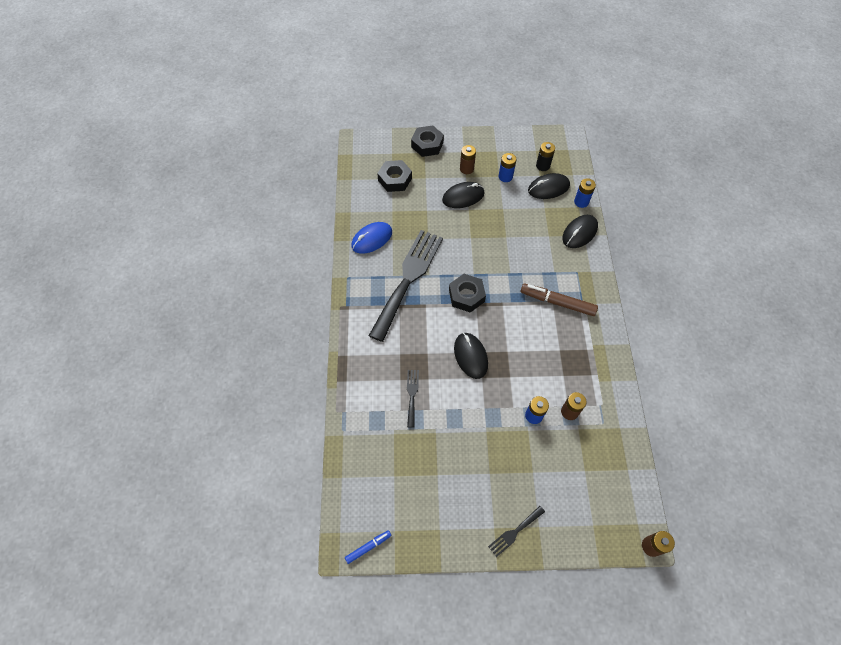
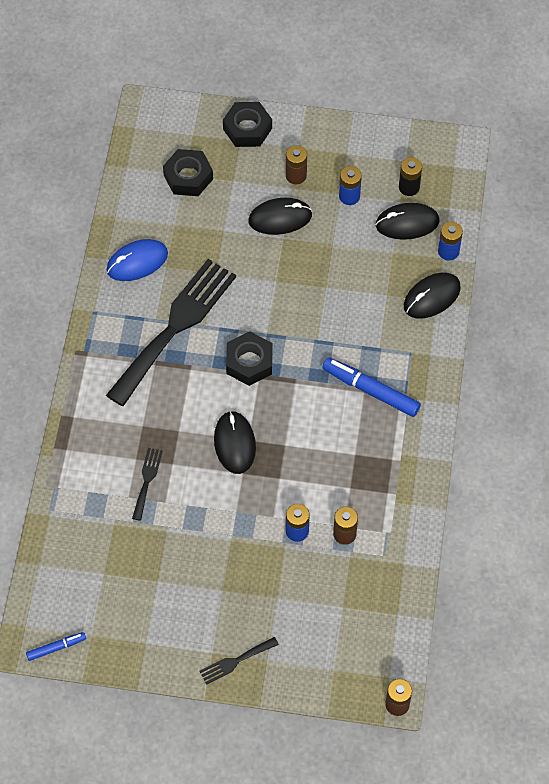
camera: 10 degrees right, 0 degrees up
brown marker [520,283,598,316] -> blue marker [323,357,421,417]

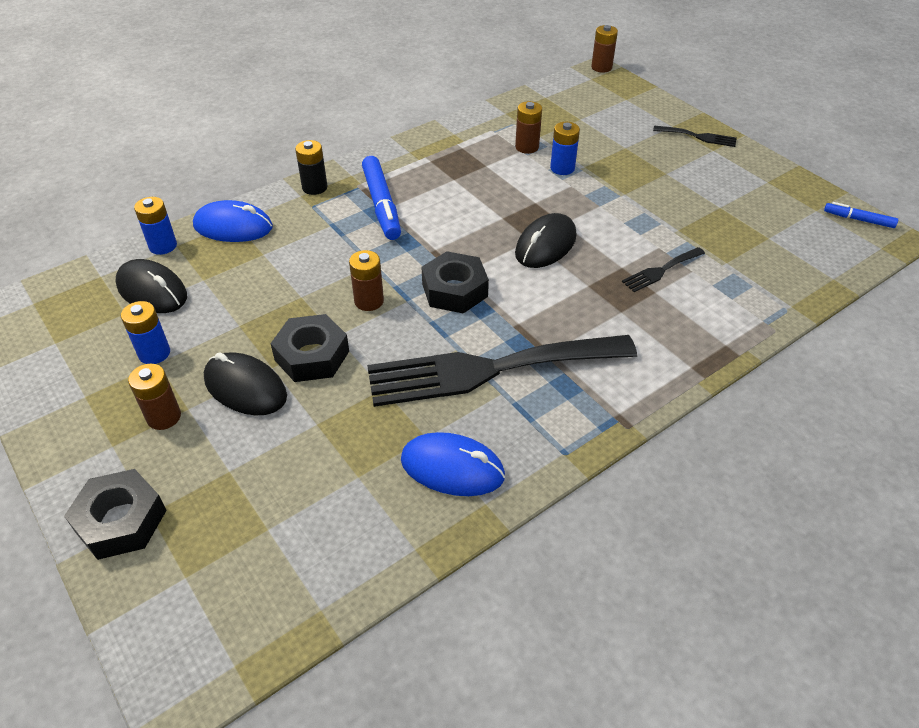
camera: 135 degrees left, 15 degrees down
black nut [163,149,213,196] -> black nut moved to [270,314,349,382]
black battery [399,157,422,196] -> black battery moved to [295,140,328,195]
black mouse [404,272,461,319] -> blue mouse [193,200,273,242]
none -> brown battery [349,250,384,311]

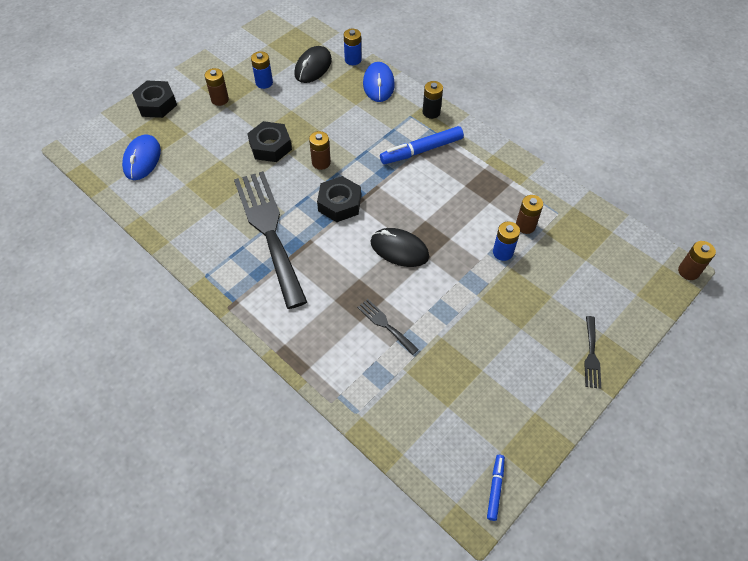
camera: 80 degrees right, 10 degrees up
black mouse [204,352,287,415] -> none
blue mouse [401,432,505,496] -> blue mouse moved to [122,134,161,180]

